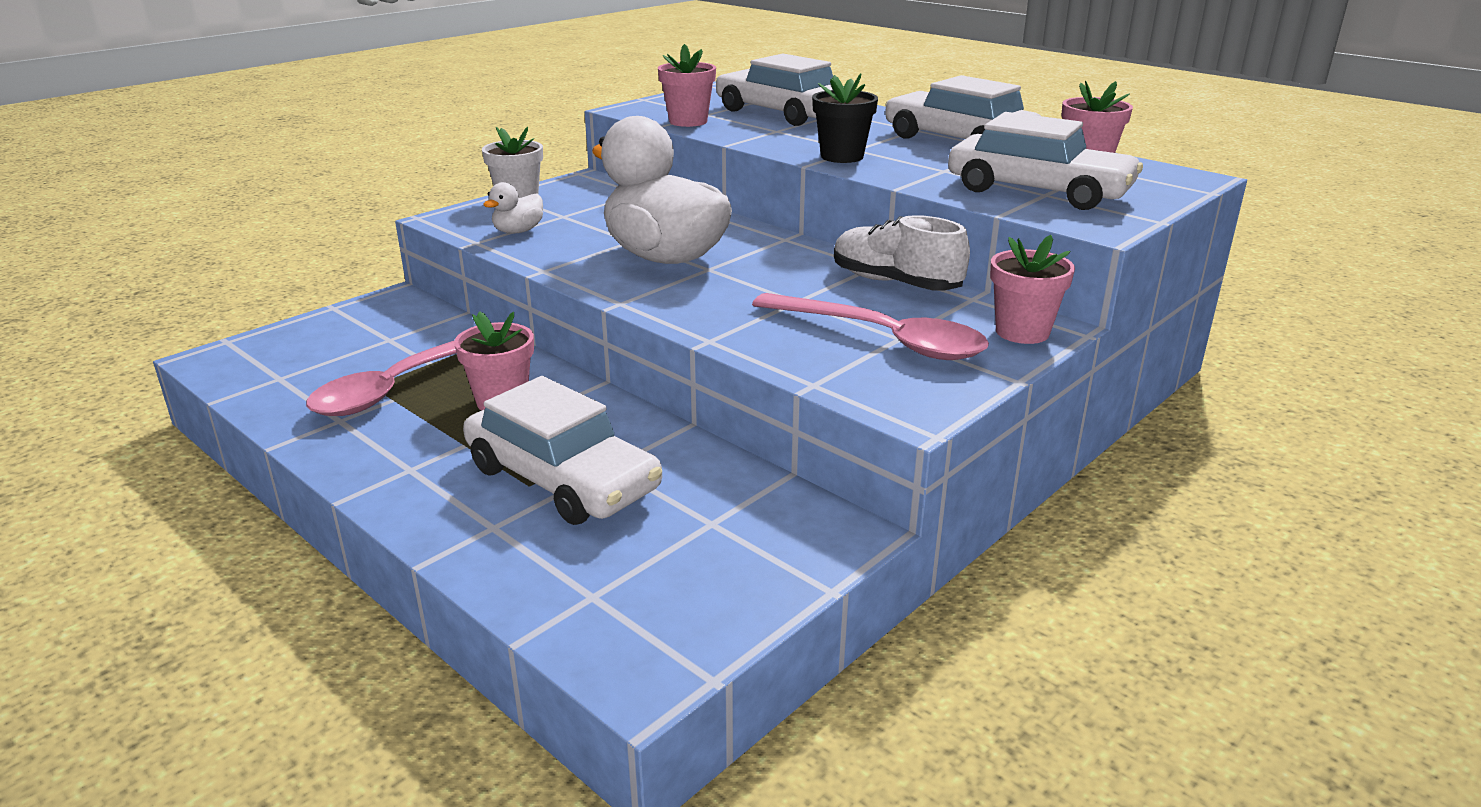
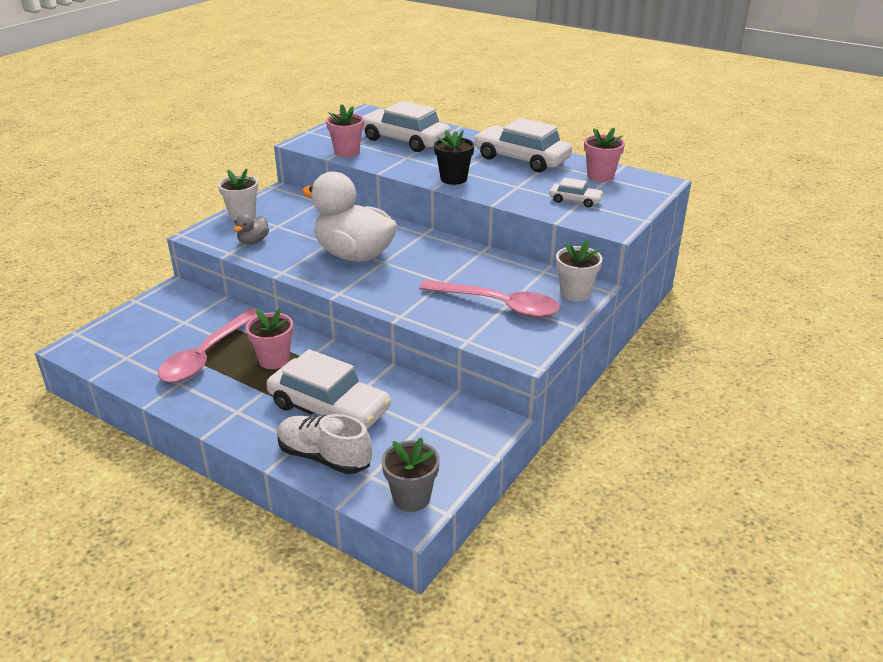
camera: 10 degrees left, 5 degrees up
white duck [483,182,543,234] -> grey duck [233,214,269,245]
white shoe [834,215,970,291] -> white shoe moved to [277,414,372,474]
white car [948,112,1143,210] -> white car [549,178,604,207], size x0.49
pink flower pot [990,235,1075,344] -> white flower pot [556,240,603,301]
none -> grey flower pot [382,438,440,512]

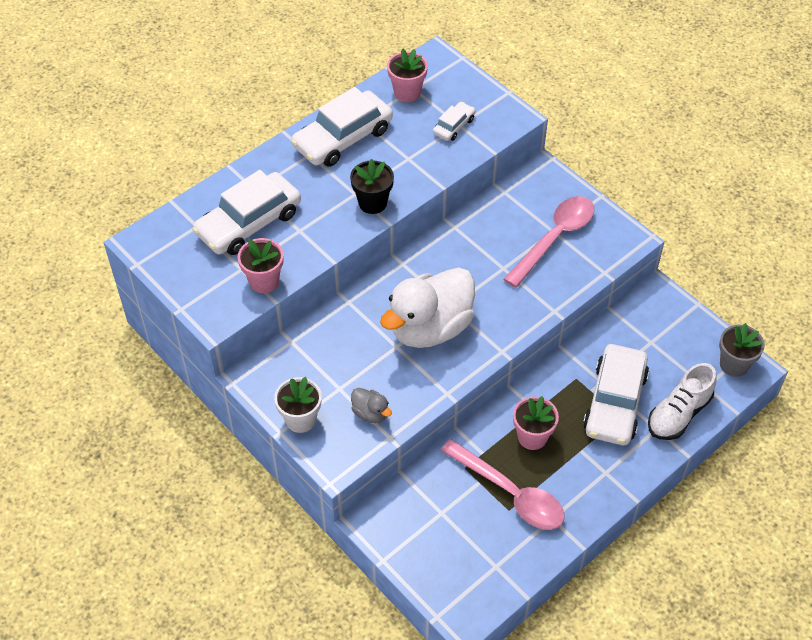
camera: 75 degrees left, 20 degrees up
white car [266,349,391,430] -> white car turned 150 degrees clockwise [583,344,649,445]
white flower pot [556,240,603,301] -> none

